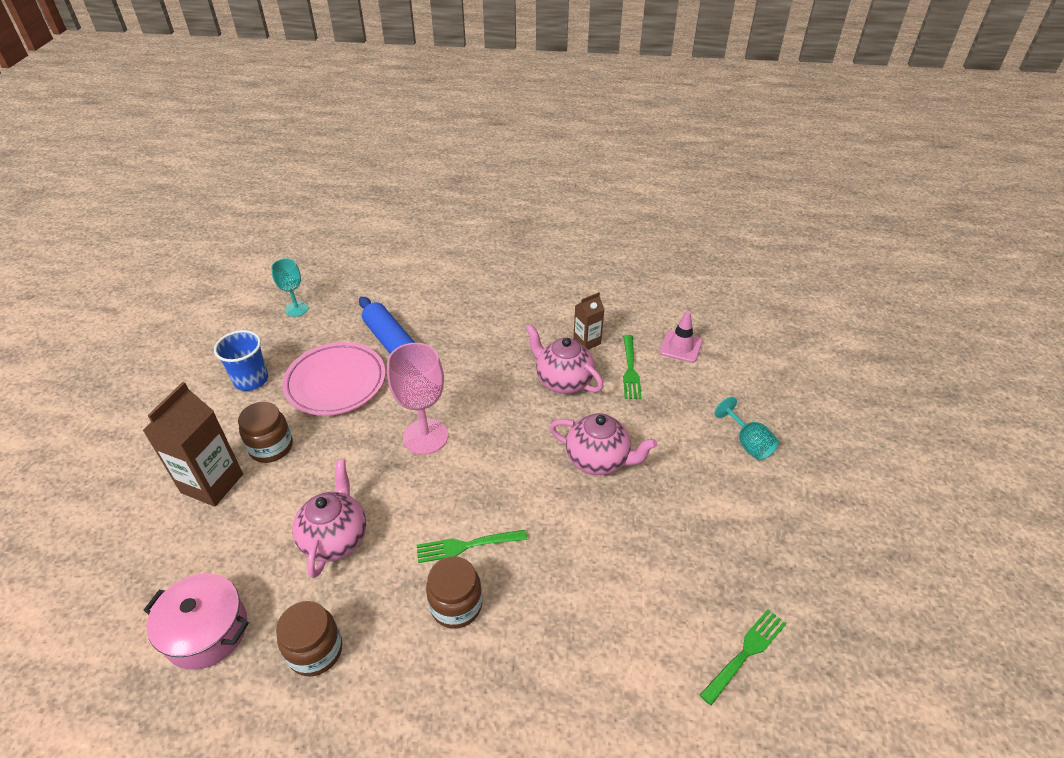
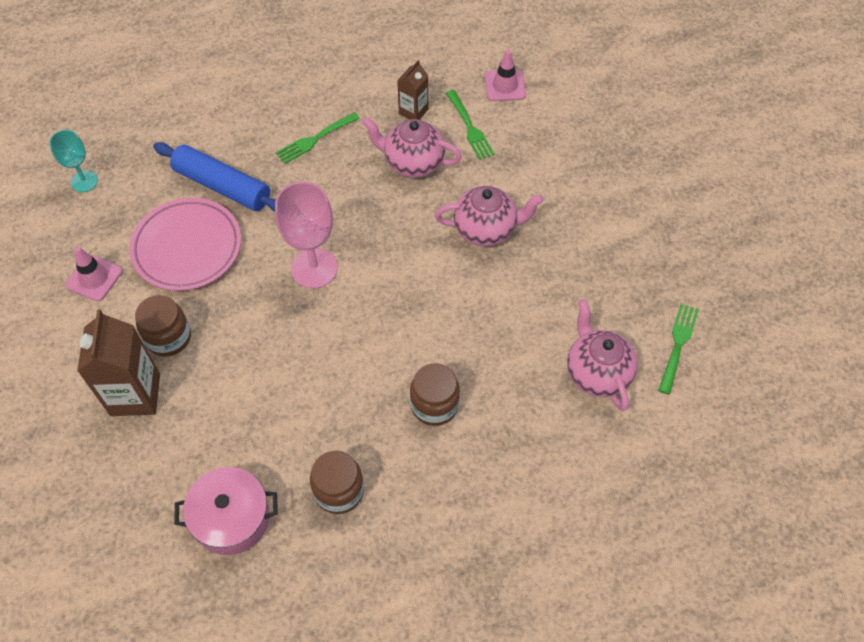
camera: 25 degrees left, 15 degrees up
blue cup [214,330,268,391] -> pink traffic cone [65,247,122,302]
pink teapot [292,459,366,578] -> pink teapot moved to [567,299,637,411]
green fork [417,530,527,563] -> green fork moved to [275,112,360,164]
turquoise goblet [714,397,779,460] -> none

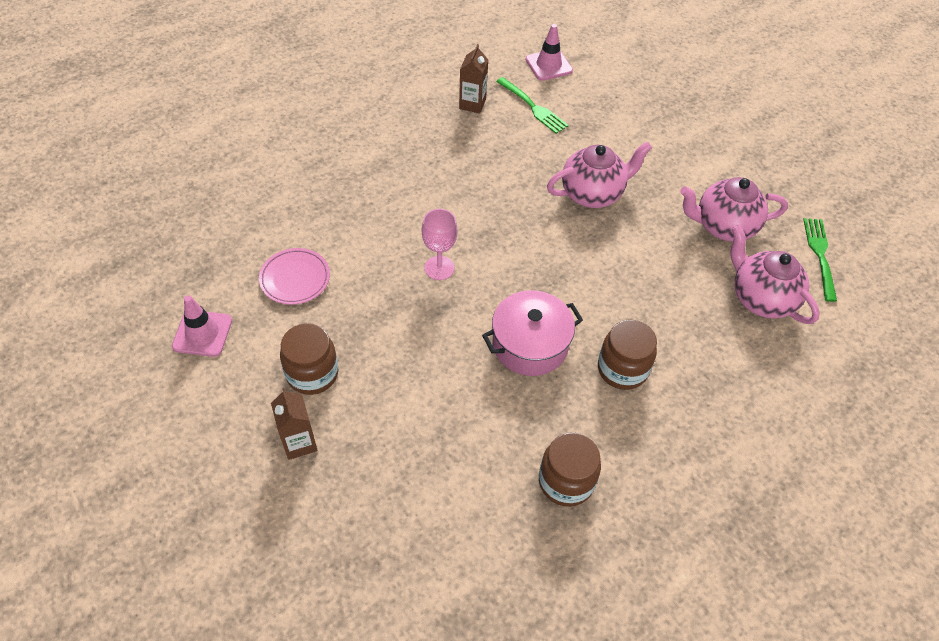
camera: 20 degrees left, 5 degrees down
turquoise goblet [49,130,98,192] -> none
brown carton [77,309,160,416] -> brown carton [271,388,318,460], size x0.56
pink plate [129,198,241,291] -> pink plate [259,248,330,305], size x0.57
blue rolling pin [153,142,276,212] -> none
pink pot [174,467,278,555] -> pink pot moved to [482,290,583,376]
green fork [275,112,360,164] -> none
pink goblet [275,182,338,288] -> pink goblet [422,209,458,280], size x0.60
pink teapot [362,117,462,178] -> pink teapot moved to [680,177,788,242]

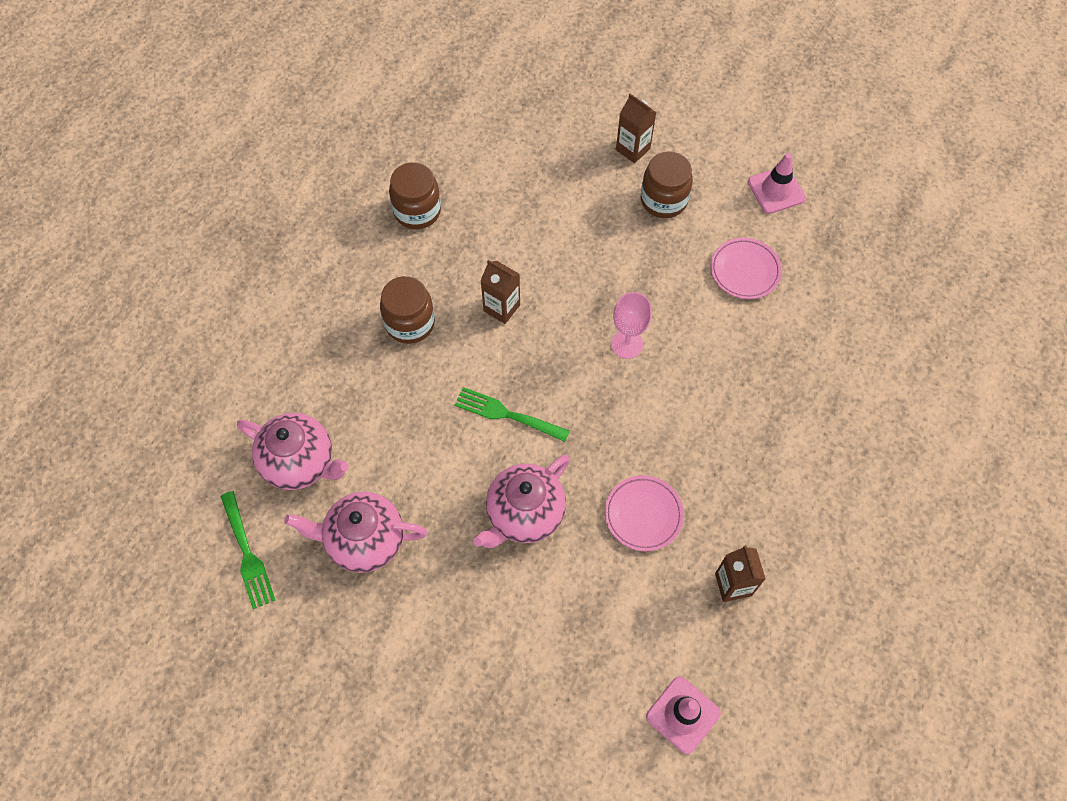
camera: 155 degrees right, 10 degrees up
pink pot [482,290,583,376] -> brown carton [480,260,520,324]
green fork [496,77,569,134] -> green fork moved to [455,387,570,442]
pink teapot [680,177,788,242] -> pink teapot turned 150 degrees counterclockwise [284,492,427,573]
none -> pink plate [605,476,684,551]

